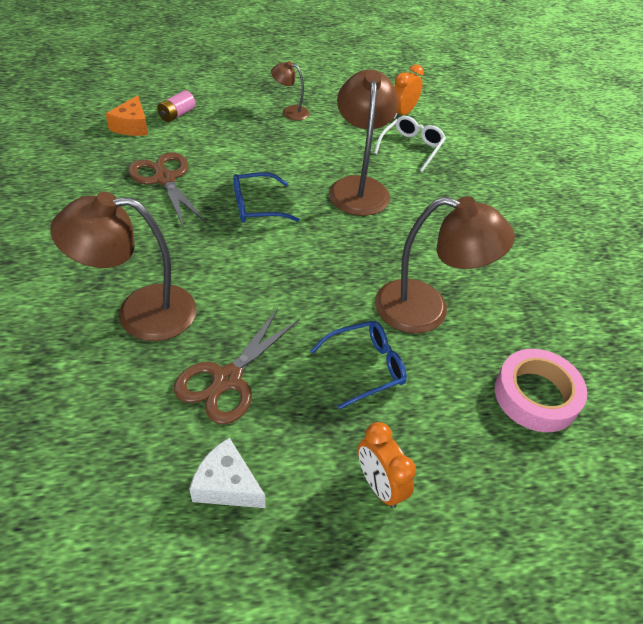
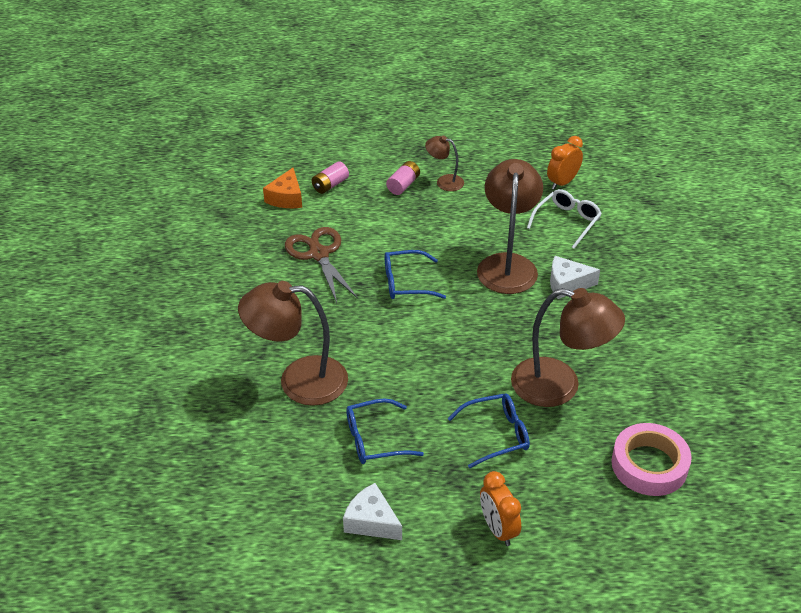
camera: 10 degrees right, 5 degrees down
brown scissors [174,308,300,425] -> blue glasses [346,398,424,464]
none -> pink battery [386,161,420,195]
none -> white cheese [550,256,600,299]

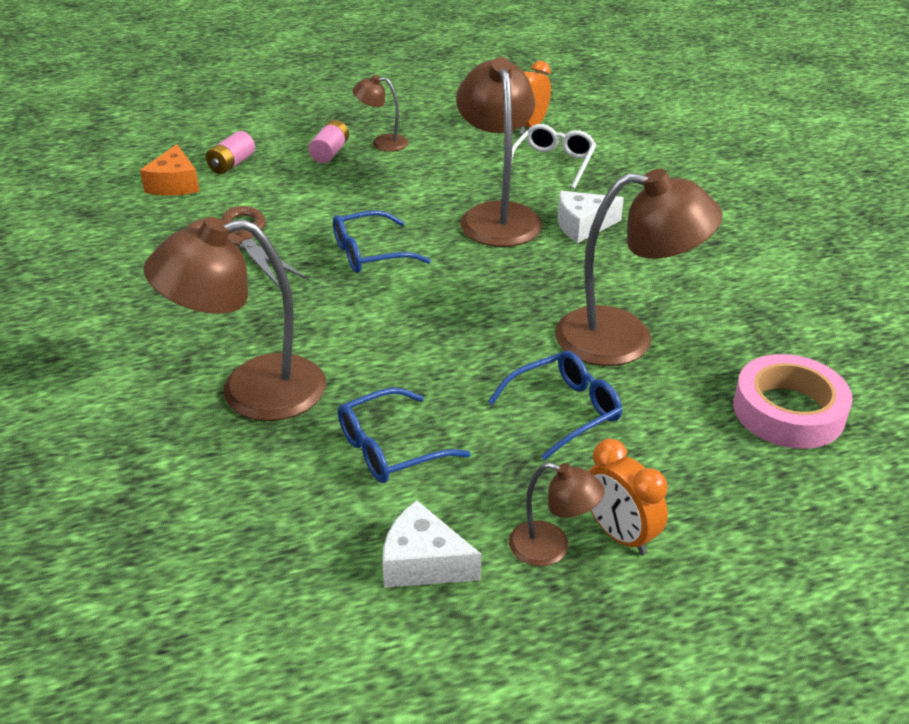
camera: 15 degrees left, 5 degrees down
none -> brown lamp [509,462,605,566]

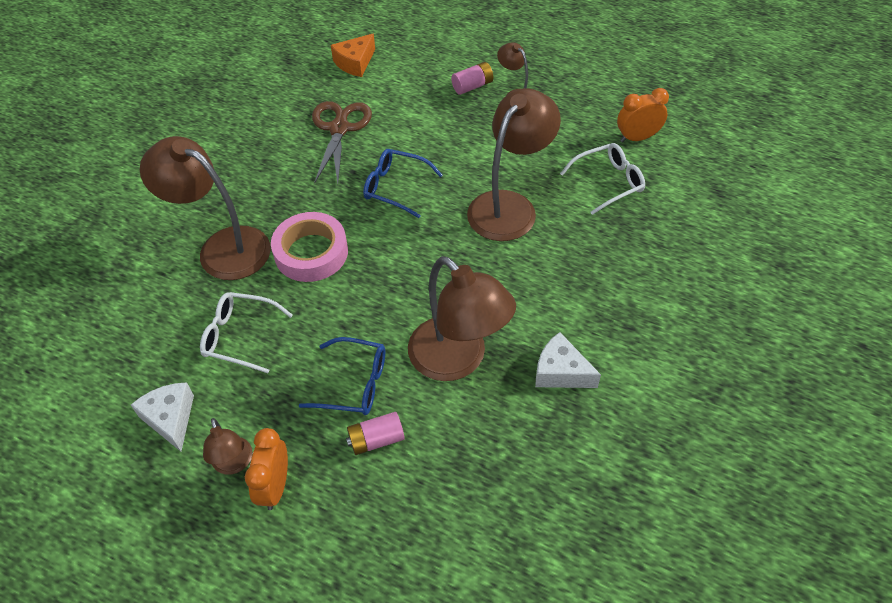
camera: 45 degrees right, 15 degrees up
pink battery [206,131,255,174] -> pink battery moved to [346,412,405,455]
blue glasses [338,388,471,483] -> white glasses [200,292,293,373]
white cheese [558,191,624,243] -> white cheese moved to [535,332,601,388]
pink tape [733,354,853,449] -> pink tape moved to [271,212,348,282]

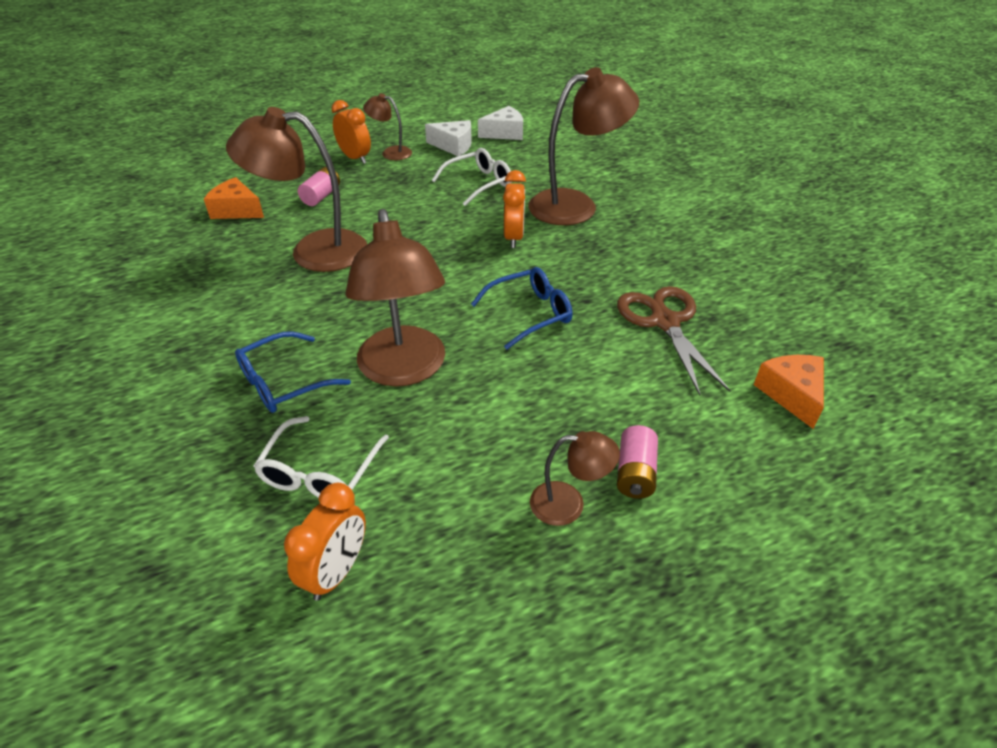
camera: 130 degrees right, 10 degrees down
pink tape [271,212,348,282] -> orange clock [503,170,526,248]
blue glasses [299,337,385,415] -> blue glasses moved to [235,331,351,413]
brown scissors [312,101,372,184] -> brown scissors turned 150 degrees counterclockwise [617,286,731,395]
white cheese [535,332,601,388] -> white cheese moved to [478,106,523,140]
none -> orange cheese [204,177,264,219]

